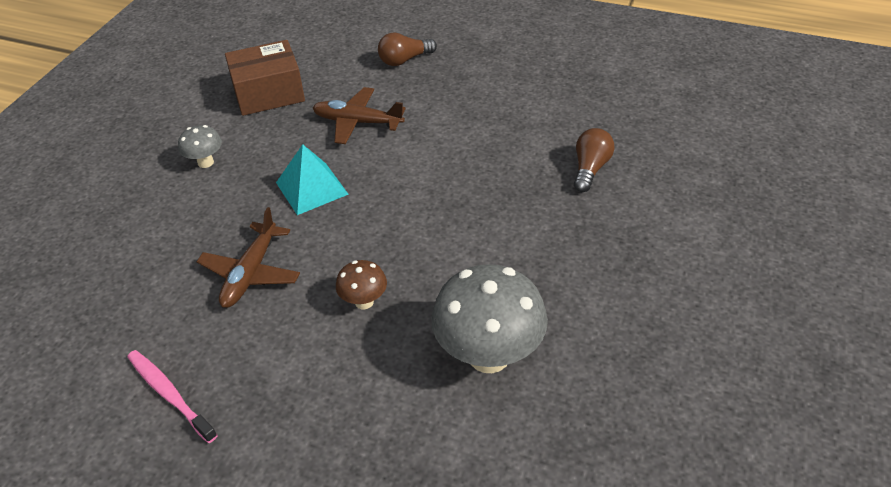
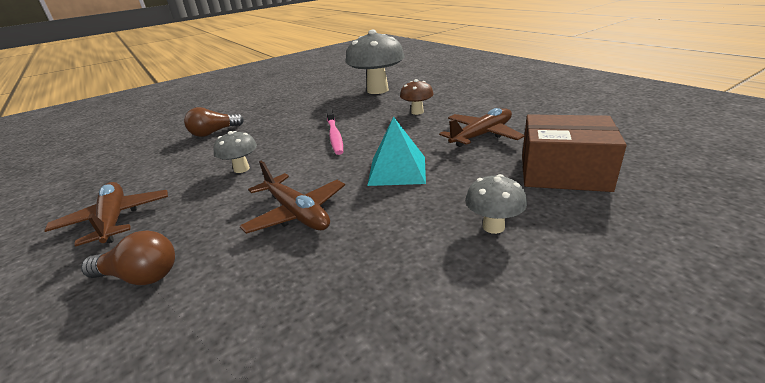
camera: 145 degrees left, 15 degrees down
pink toothbrush [127,350,218,443] -> pink toothbrush moved to [326,109,343,155]
brown box [225,40,305,116] -> brown box moved to [522,114,627,192]
none -> brown plane [44,182,168,247]
none -> grey mushroom [214,131,257,173]

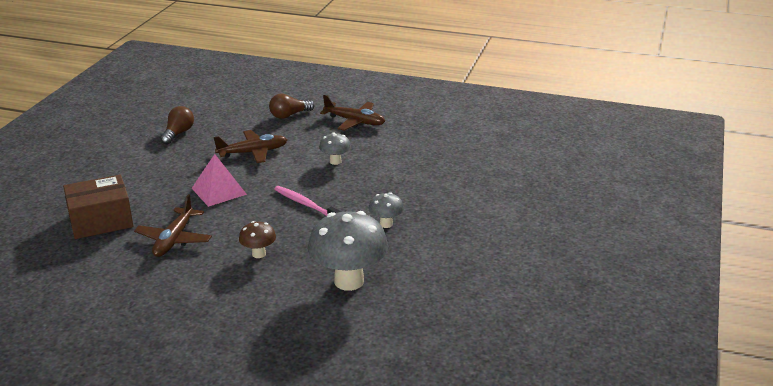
camera: 140 degrees right, 0 degrees up
brown light bulb [184,107,244,137] -> brown light bulb moved to [160,106,194,145]
brown plane [240,161,345,234] -> brown plane turned 150 degrees clockwise [214,130,287,163]
turquoise pyramid [367,116,426,186] -> pink pyramid [192,154,247,207]
grey mushroom [465,174,527,234] -> grey mushroom moved to [368,192,404,228]

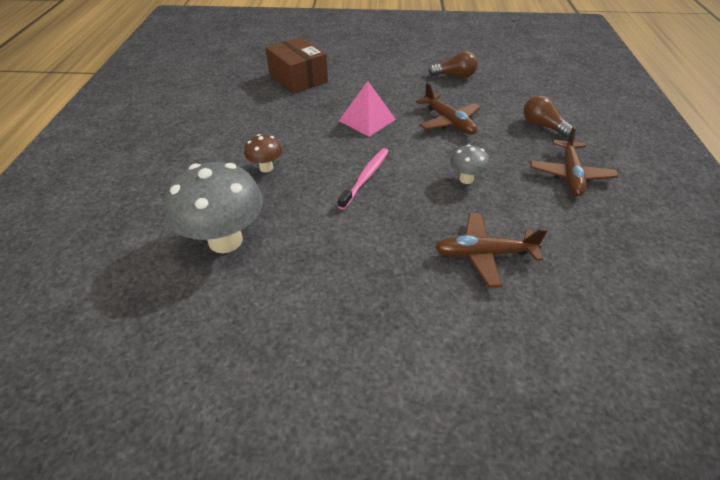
camera: 75 degrees right, 15 degrees up
brown plane [134,194,212,257] -> brown plane moved to [435,213,548,287]
grey mushroom [368,192,404,228] -> none

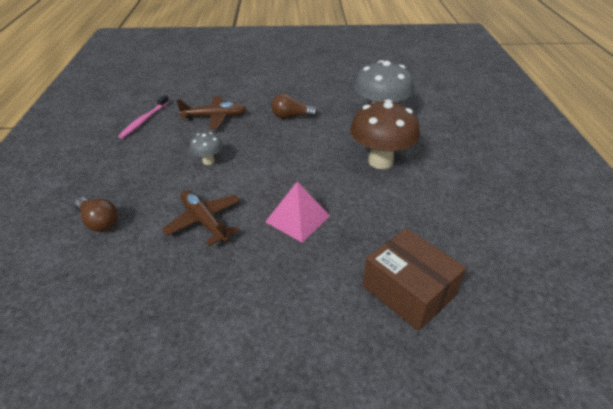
camera: 175 degrees right, 5 degrees down
brown mushroom [244,134,282,172] -> brown mushroom [350,99,420,169], size x2.05
pink toothbrush [338,148,389,210] -> pink toothbrush moved to [118,95,169,139]
brown light bulb [428,51,478,78] -> brown light bulb moved to [271,94,318,119]
brown plane [530,126,618,196] -> none

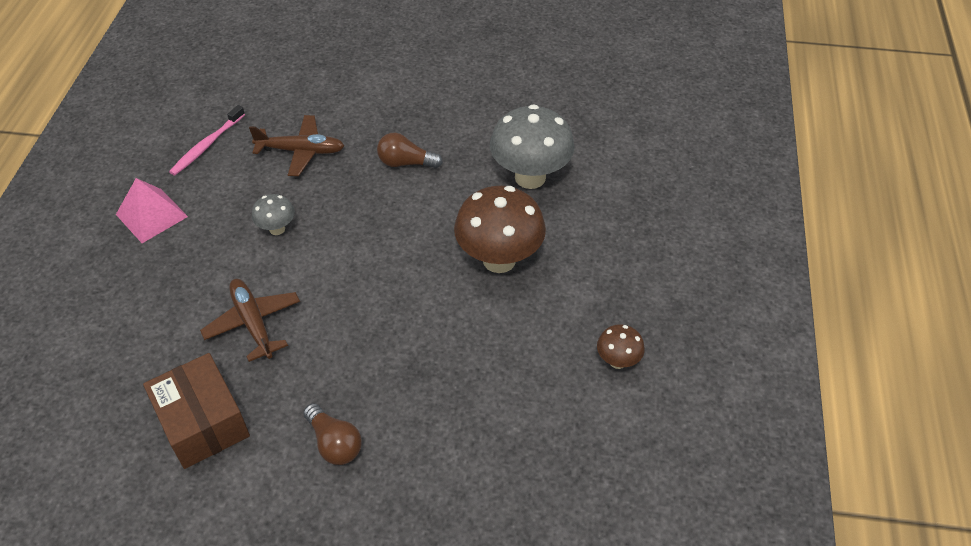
camera: 10 degrees right, 10 degrees up
brown light bulb [74,197,118,232] -> brown light bulb moved to [303,403,362,465]
pink pyramid [265,182,330,242] -> pink pyramid moved to [116,178,188,243]
brown box [362,228,466,331] -> brown box moved to [143,353,250,469]
none -> brown mushroom [597,324,645,369]

